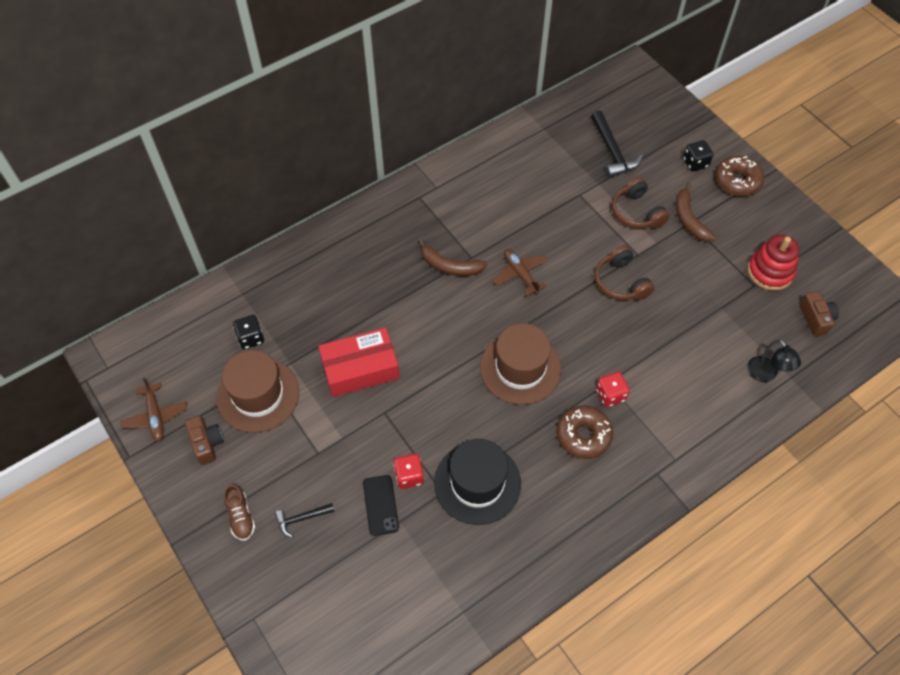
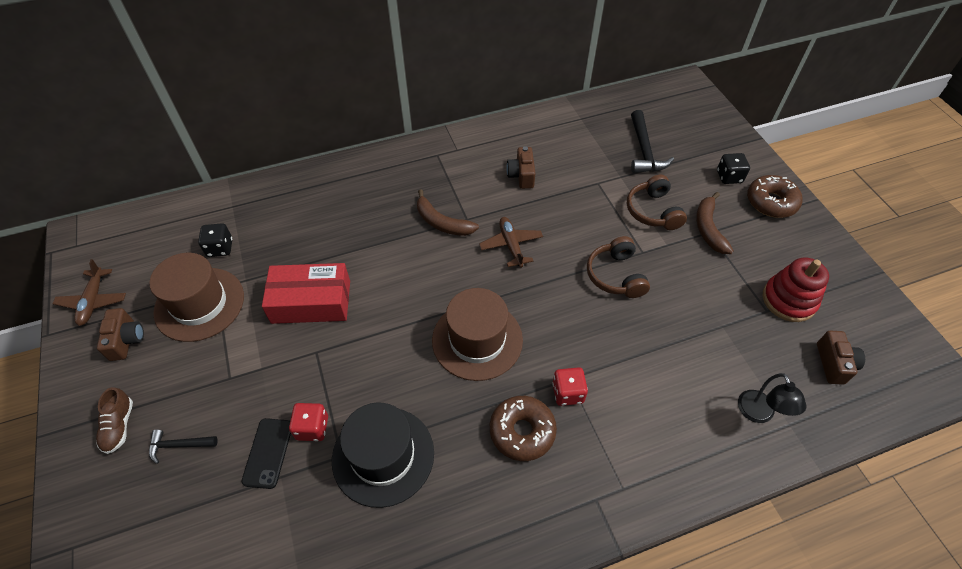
camera: 15 degrees right, 5 degrees down
none -> brown camera [506,146,536,189]

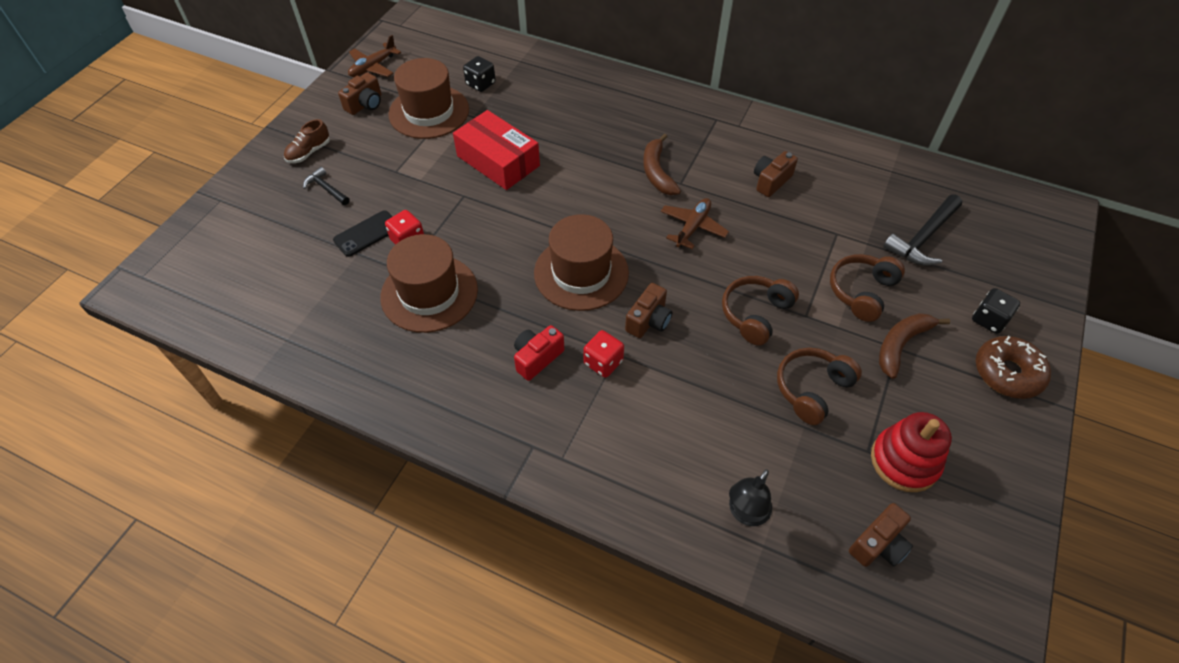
camera: 45 degrees right, 0 degrees up
black hat [332,403,434,508] -> brown hat [380,234,478,333]
brown donut [490,396,557,461] -> red camera [514,325,564,381]
none -> brown camera [625,283,672,338]
none -> brown headphones [777,348,862,425]

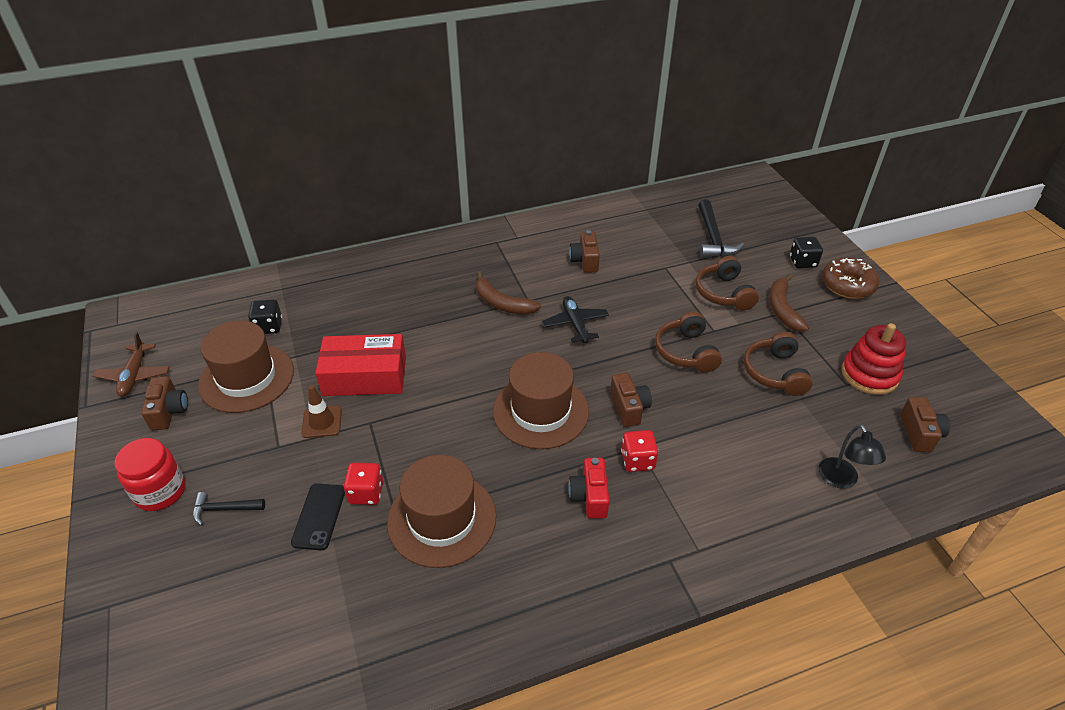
camera: 45 degrees left, 10 degrees down
brown shoe [284,119,330,163] -> red jar [115,438,186,511]
brown plane [661,198,729,249] -> black plane [542,296,609,343]
none -> brown traffic cone [301,385,342,438]

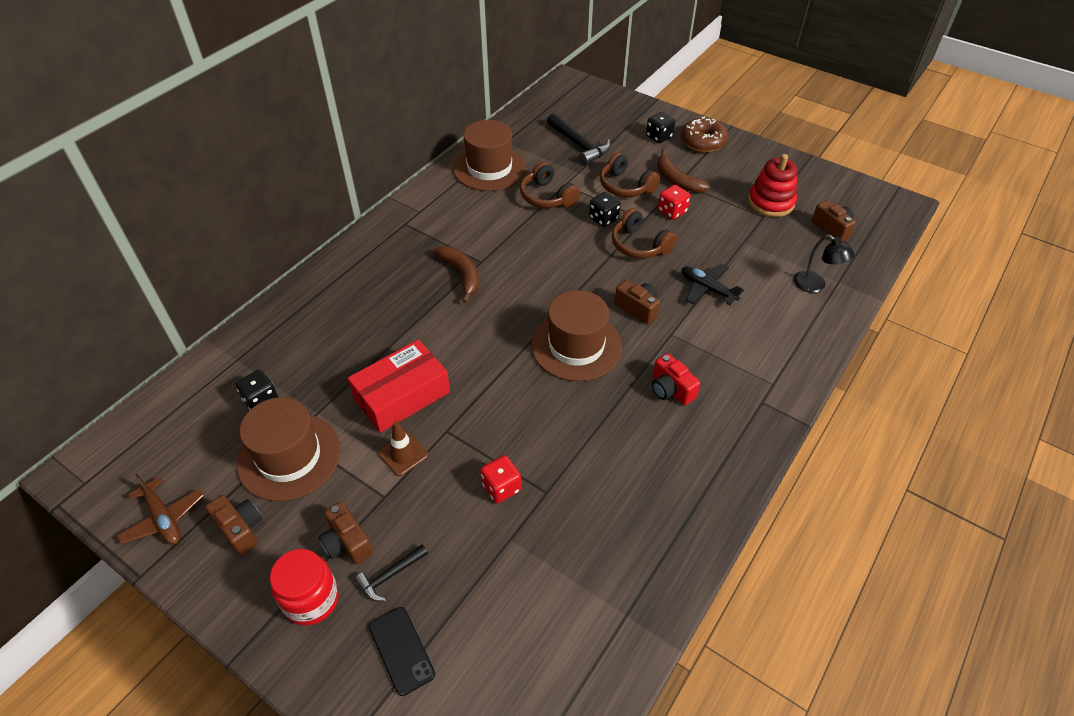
camera: 35 degrees left, 5 degrees up
black phone [291,483,345,550] -> black phone moved to [369,607,435,696]
brown hat [387,455,496,568] -> brown hat moved to [453,120,526,191]
brown banana [476,272,541,315] -> brown banana turned 120 degrees counterclockwise [433,246,479,303]
black plane [542,296,609,343] -> black plane moved to [682,264,744,305]
brown camera [569,230,600,273] -> brown camera moved to [318,502,373,564]
red dice [621,430,659,472] -> red dice moved to [658,185,690,220]
brown headphones [744,332,813,396] -> brown headphones moved to [520,162,580,208]
none -> black dice [589,192,621,227]

